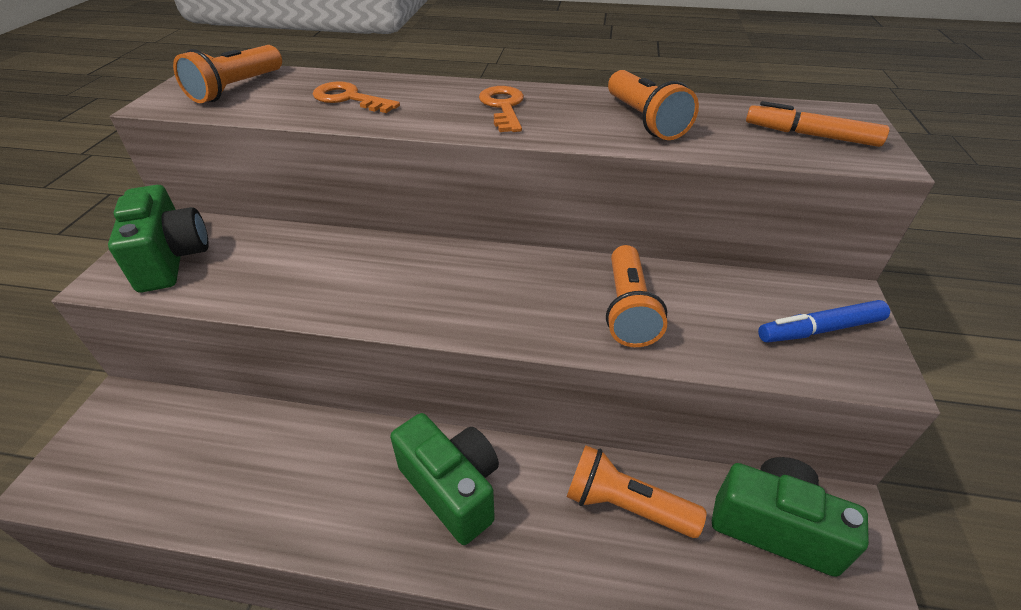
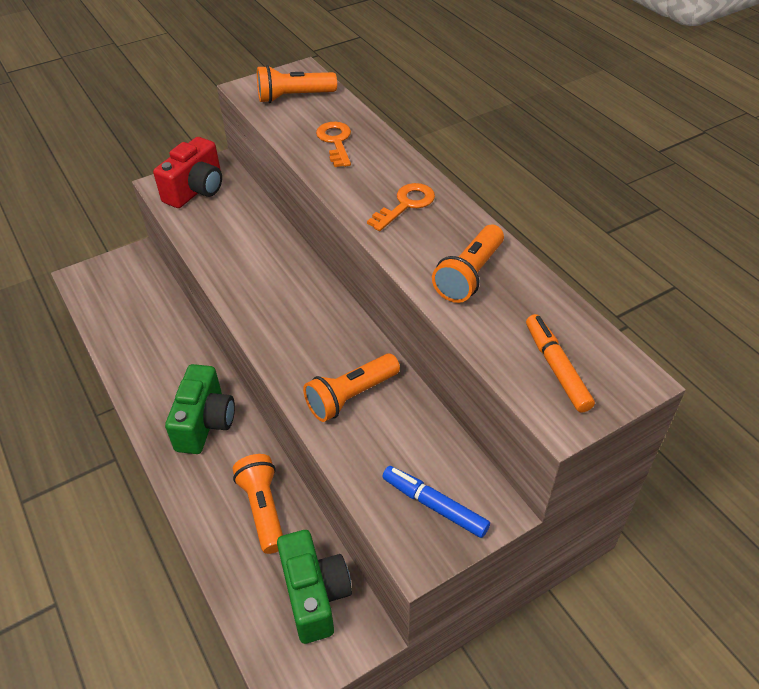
camera: 50 degrees right, 5 degrees up
green camera [108,185,209,292] -> red camera [153,137,222,208]

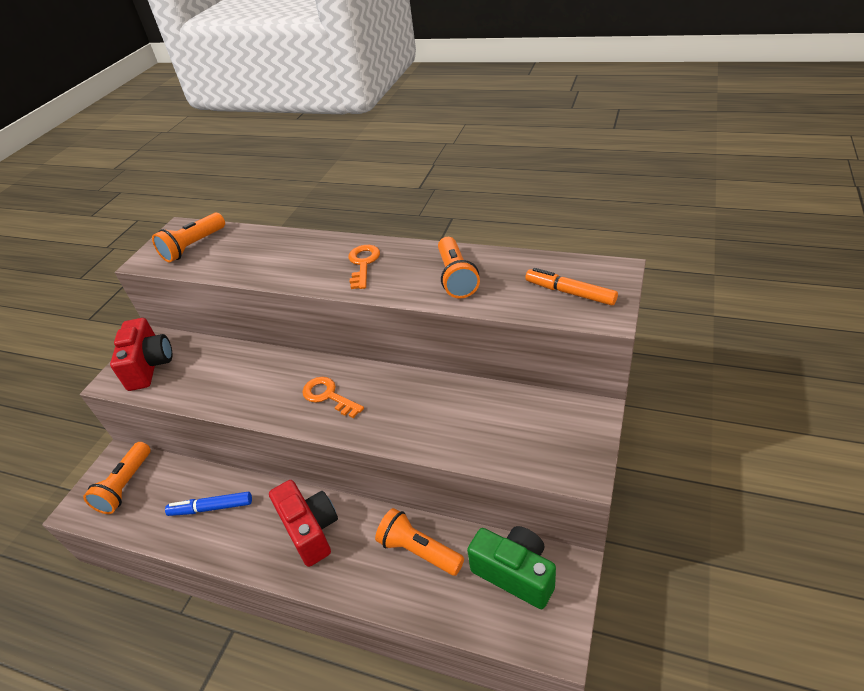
camera: 35 degrees left, 5 degrees down
green camera [165,364,235,454] -> red camera [269,480,338,567]
orange flashlight [303,353,400,422] -> orange flashlight moved to [83,442,151,514]
orange key [316,122,351,167] -> orange key moved to [302,377,364,418]
blue marker [382,466,490,538] -> blue marker moved to [165,492,252,516]

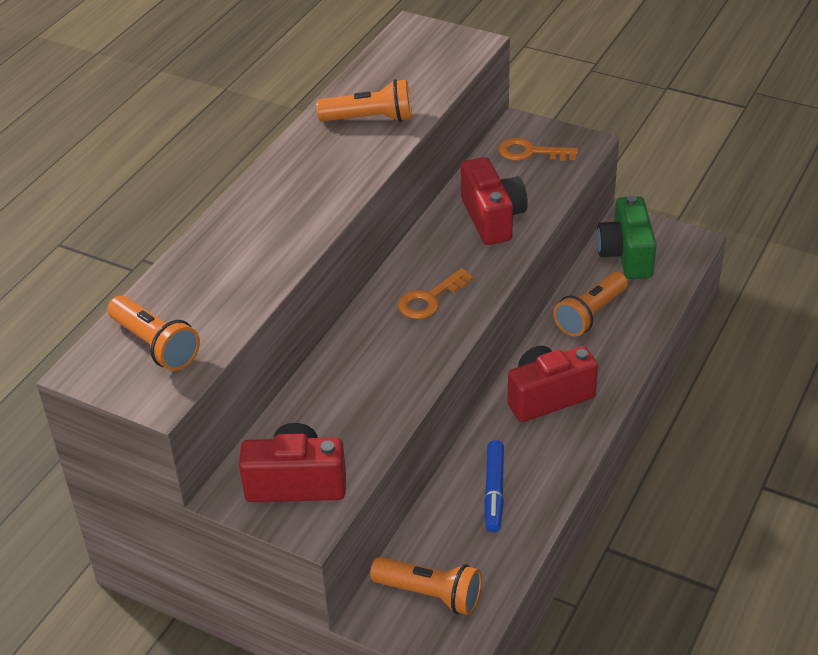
camera: 85 degrees left, 0 degrees up
orange key [348,245,380,289] -> orange key moved to [498,138,578,161]
green camera [467,526,556,609] -> green camera turned 45 degrees counterclockwise [596,195,657,279]
orange marker [525,268,618,305] -> none
none -> red camera [461,157,528,245]

